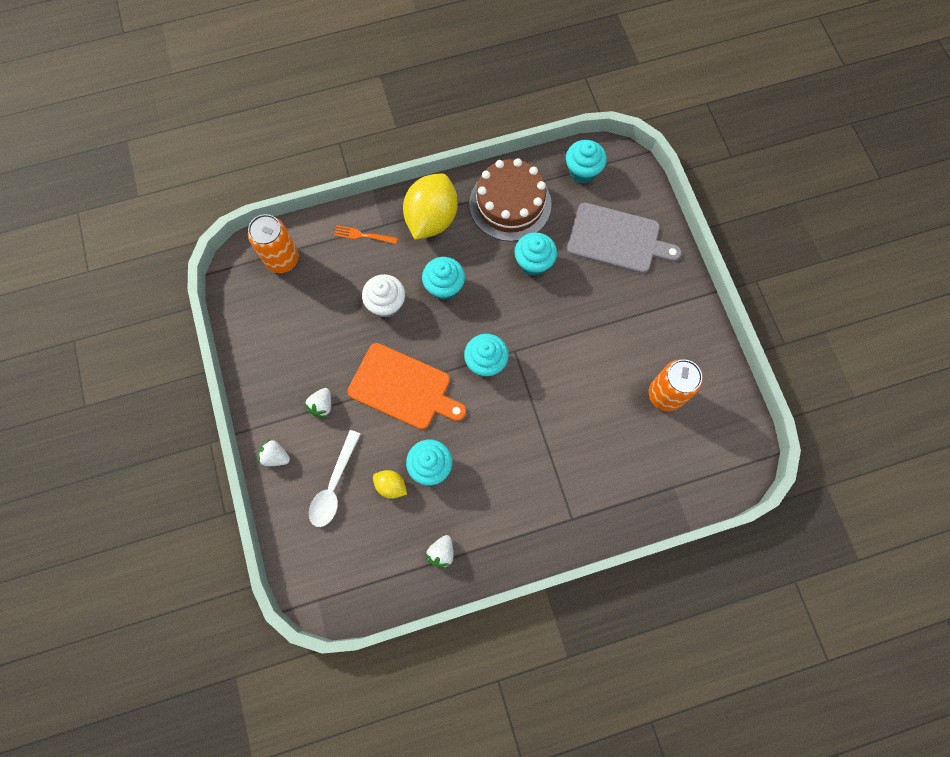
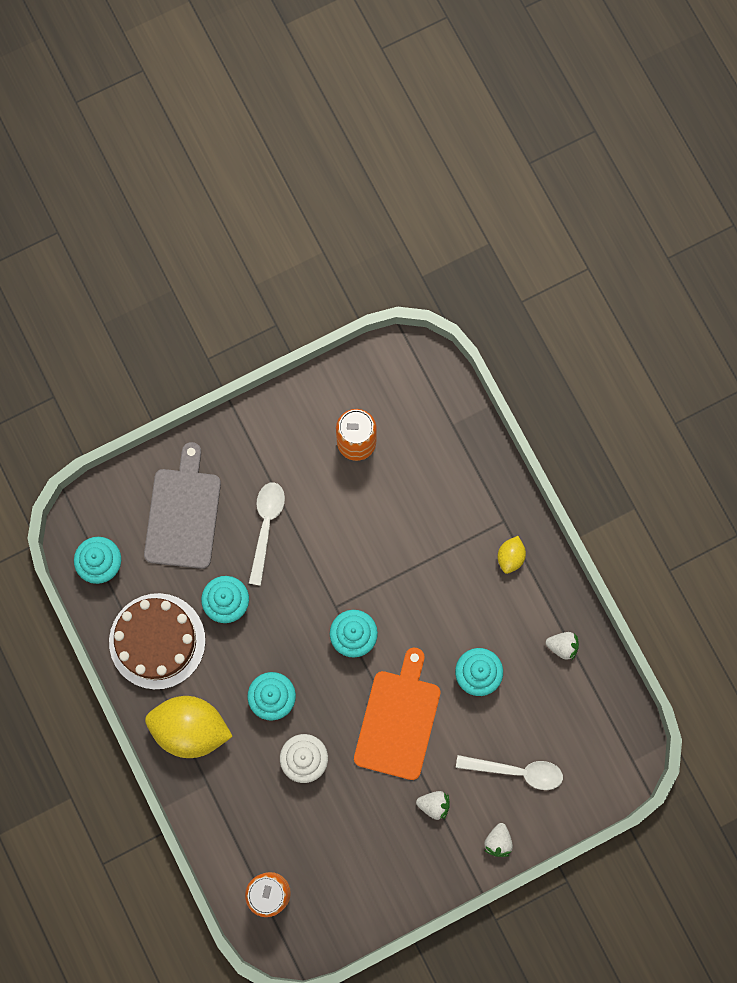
camera: 100 degrees left, 5 degrees up
orange fork [334,225,398,244] -> none
yellow lemon [373,470,407,499] -> yellow lemon moved to [498,536,526,574]
none -> white spoon [249,482,285,586]

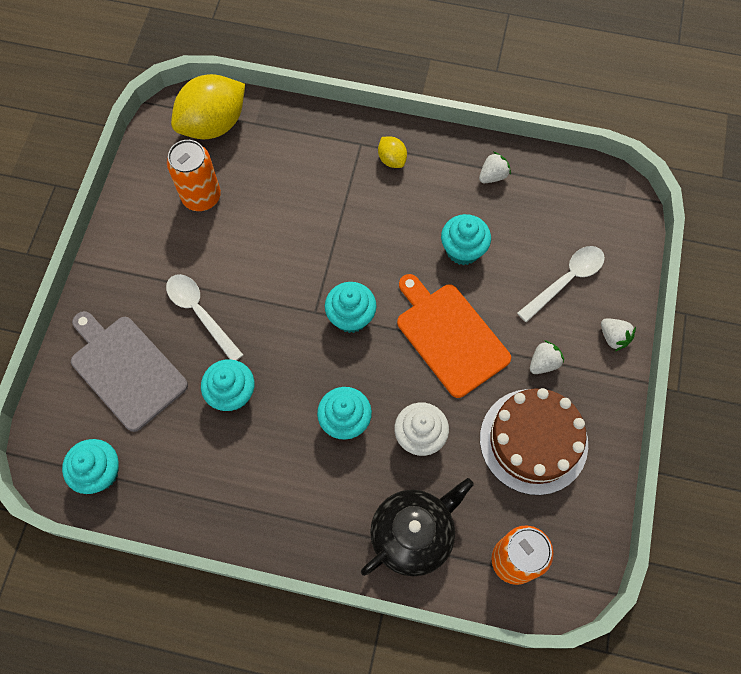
camera: 50 degrees left, 10 degrees down
brown cake [109,593,205,690] -> brown cake moved to [480,388,588,495]
yellow lemon [145,696,233,758] -> yellow lemon moved to [171,74,245,139]
none -> black teapot [361,478,474,576]

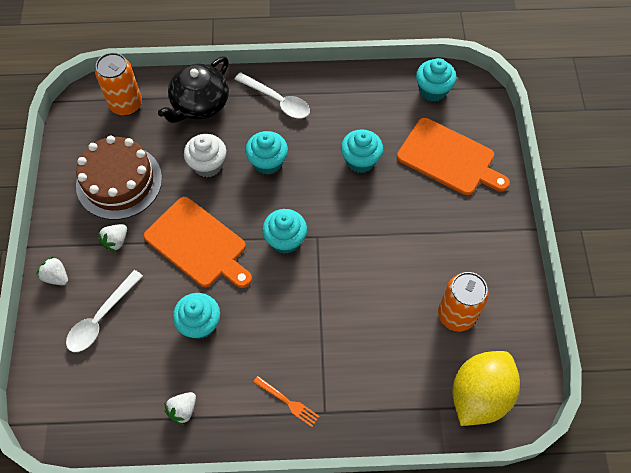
camera: 165 degrees right, 5 degrees down
grey cutting board [71,311,188,432] -> orange cutting board [397,118,510,195]
white spoon [166,274,243,361] -> white spoon moved to [235,72,310,118]
yellow lemon [378,137,407,168] -> orange fork [253,376,320,427]

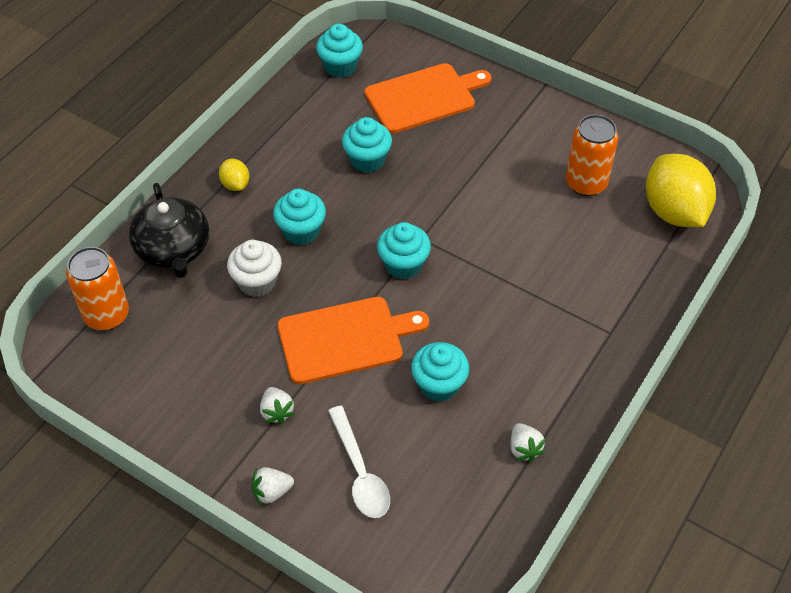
camera: 55 degrees left, 10 degrees down
brown cake [76,136,162,220] -> none
white spoon [235,72,310,118] -> yellow lemon [219,159,249,191]
orange fork [253,376,320,427] -> none

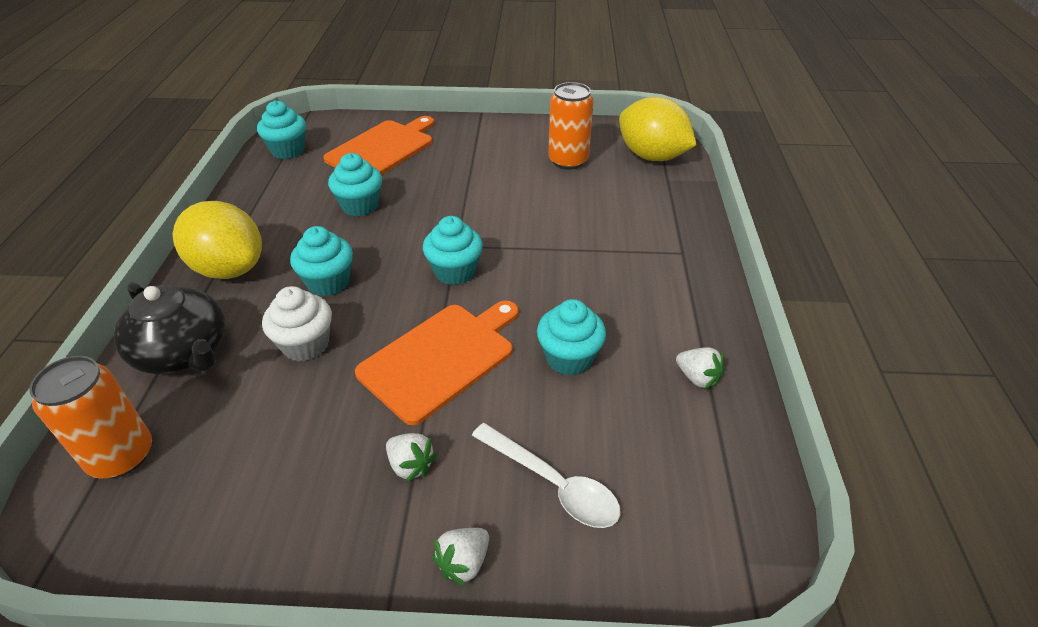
camera: 30 degrees left, 10 degrees down
yellow lemon [219,159,249,191] -> yellow lemon [173,201,262,279], size x2.16

